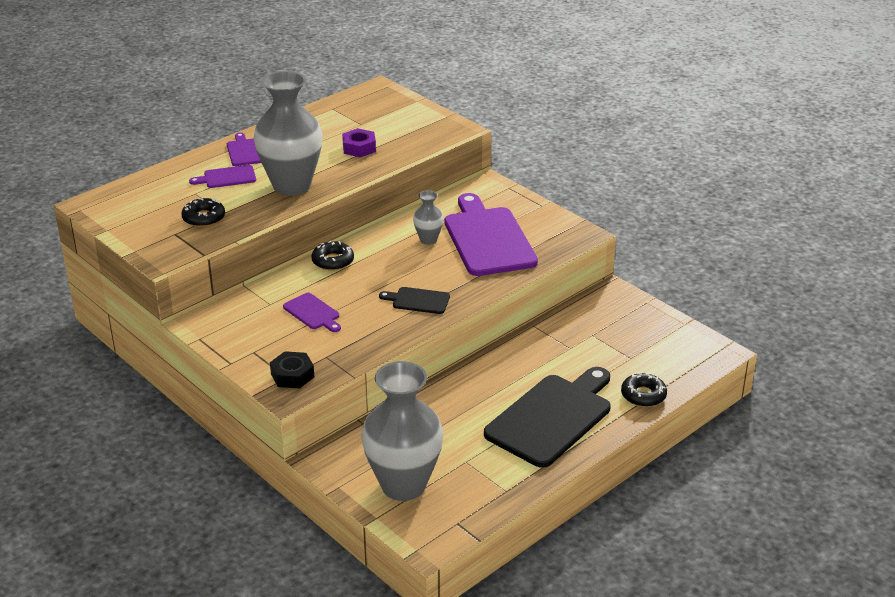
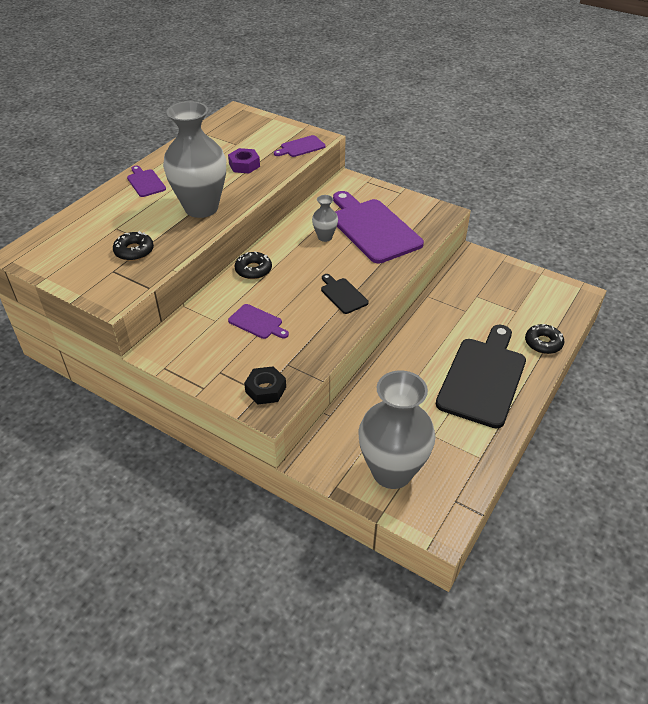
camera: 15 degrees left, 10 degrees up
purple cutting board [189,165,256,188] -> purple cutting board moved to [274,135,326,157]
black cutting board [379,287,450,314] -> black cutting board turned 60 degrees clockwise [321,274,369,314]

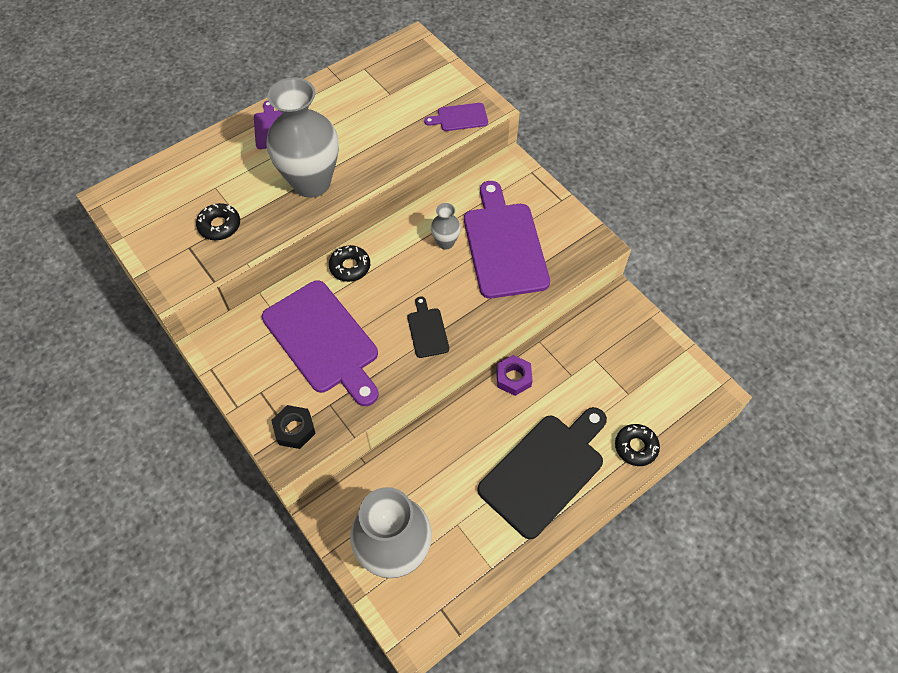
camera: 20 degrees right, 15 degrees up
purple nut [228,148,260,173] -> purple nut moved to [496,355,533,396]
purple cutting board [228,304,289,339] -> purple cutting board [262,280,379,406], size x2.18

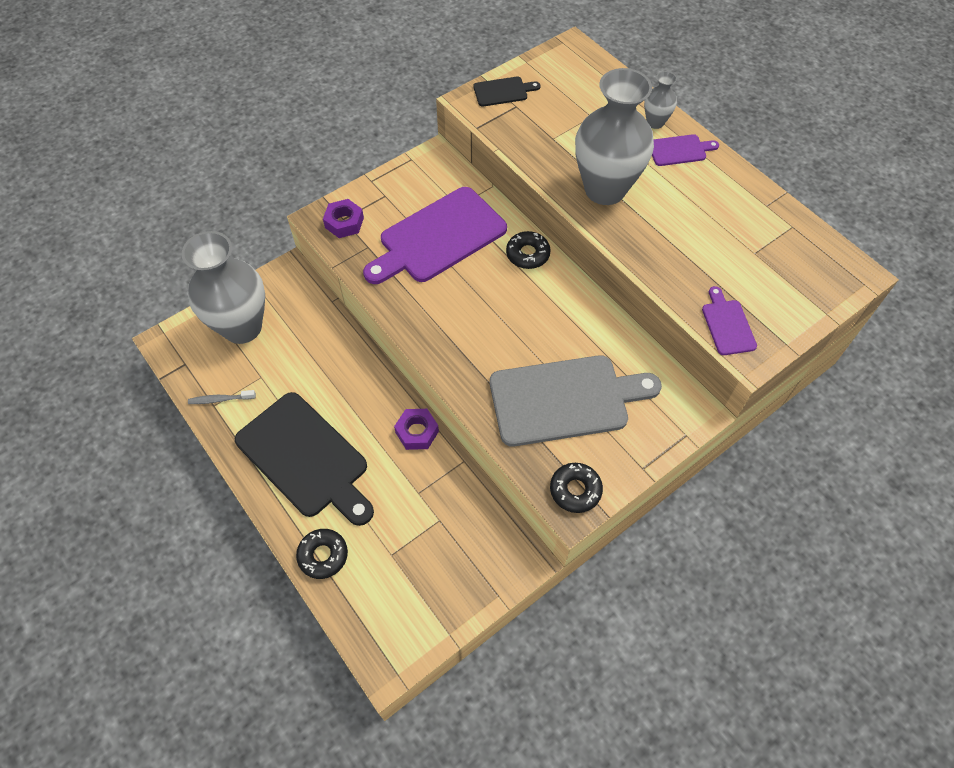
camera: 90 degrees right, 0 degrees up
black donut [196,203,240,240] -> black donut moved to [550,463,603,513]
black nut [271,405,316,449] -> purple nut [323,199,364,238]
black cutting board [407,297,449,358] -> black cutting board moved to [473,77,541,106]
grey vase [431,203,461,250] -> grey vase moved to [644,71,677,129]
purple cutting board [464,181,550,299] -> grey cutting board [490,355,662,447]
none -> grey toothbrush [188,390,256,404]

